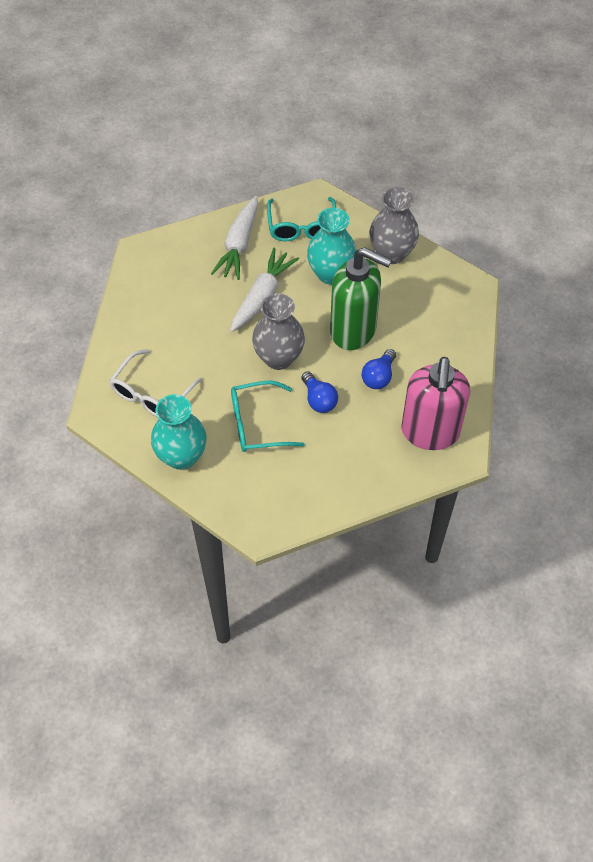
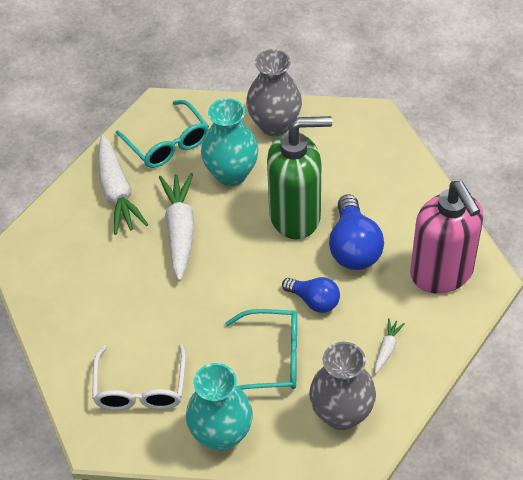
camera: 30 degrees left, 5 degrees down
turquoise glasses [231,380,305,452] -> turquoise glasses turned 135 degrees counterclockwise [225,309,297,390]
grey vase [252,293,305,370] -> grey vase moved to [309,342,376,430]
blue light bulb [362,349,396,389] -> blue light bulb [329,194,384,270], size x1.57
none -> white carrot [375,318,405,374]

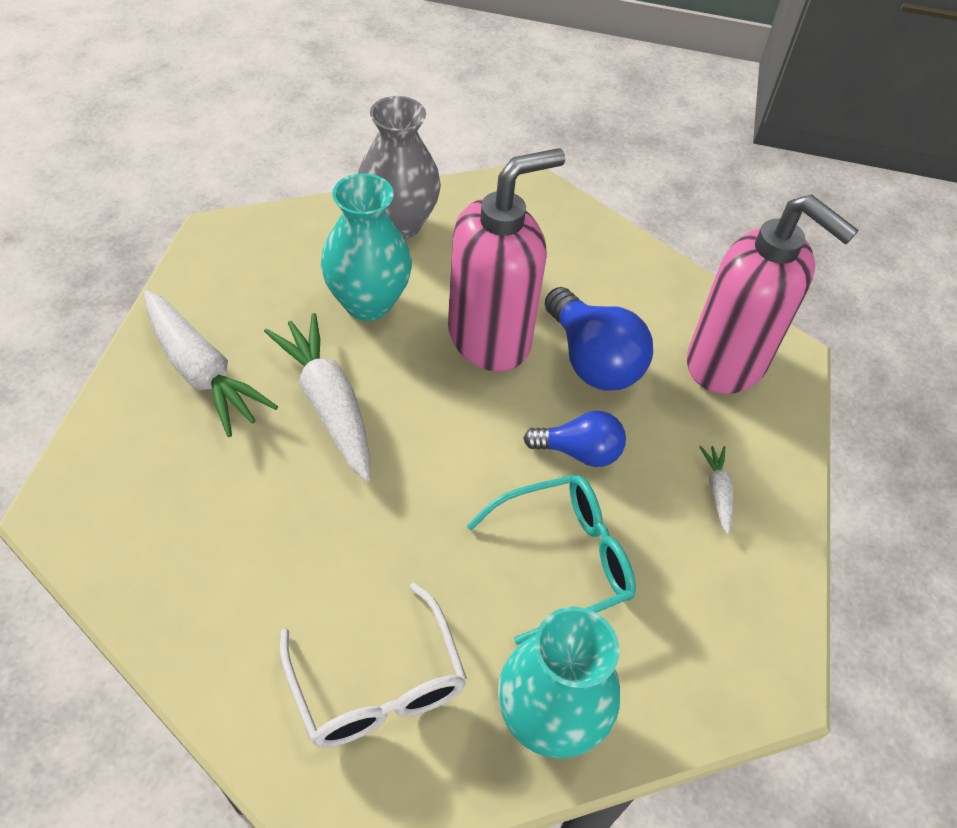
camera: 30 degrees left, 0 degrees up
turquoise glasses [116,100,209,168] -> none
green soap dispenser [267,116,332,239] -> pink soap dispenser [448,148,565,372]
grey vase [309,342,376,430] -> none

